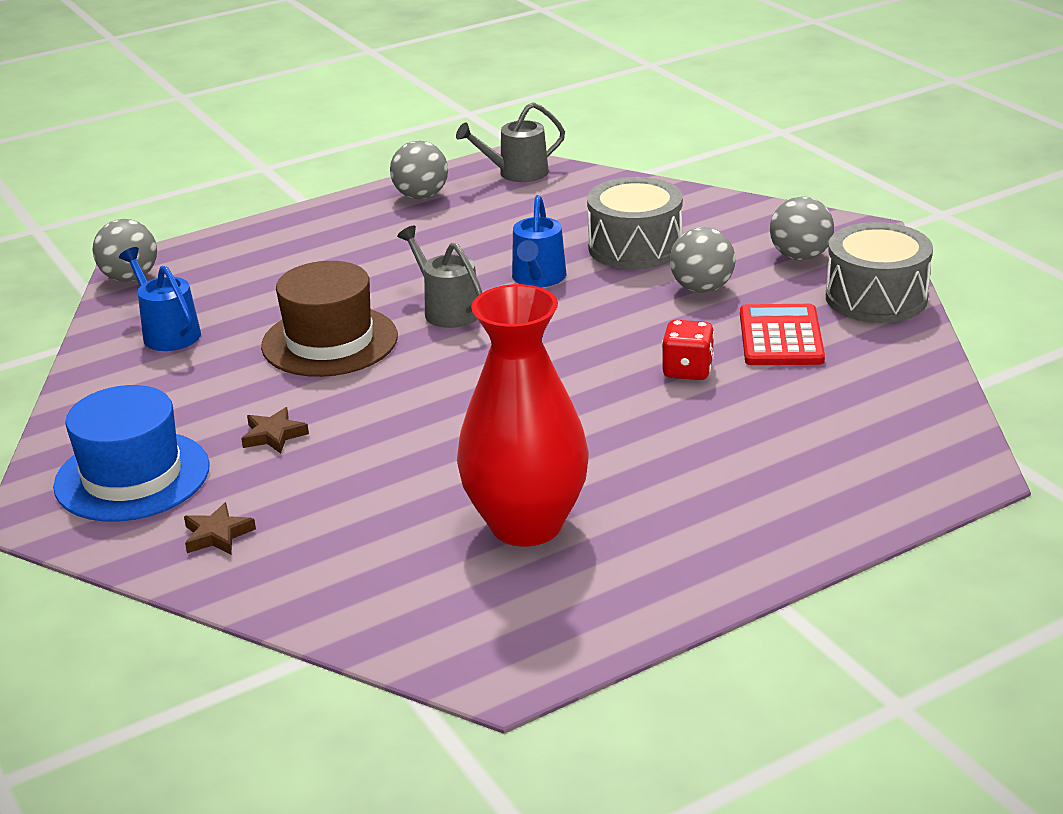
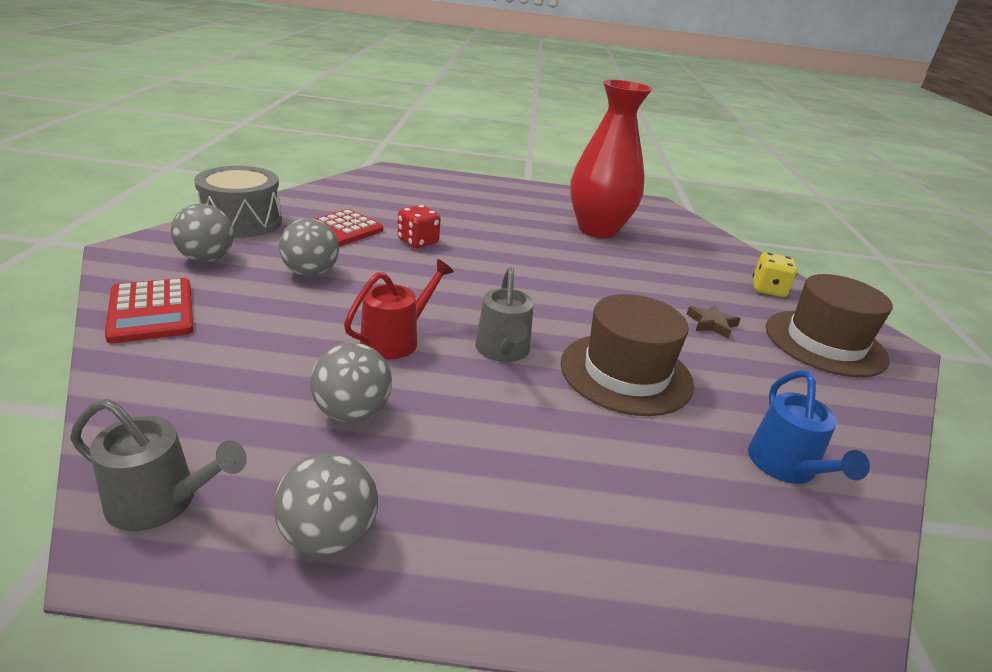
camera: 150 degrees left, 0 degrees up
blue hat [53,385,210,522] -> brown hat [766,274,893,377]
grey ball [92,219,157,282] -> grey ball moved to [310,343,392,422]
brown star [184,502,256,554] -> yellow dice [752,252,798,297]
blue watering can [512,195,566,287] -> red watering can [344,259,454,359]
grey drum [587,177,683,269] -> none
none -> red calculator [105,278,193,343]

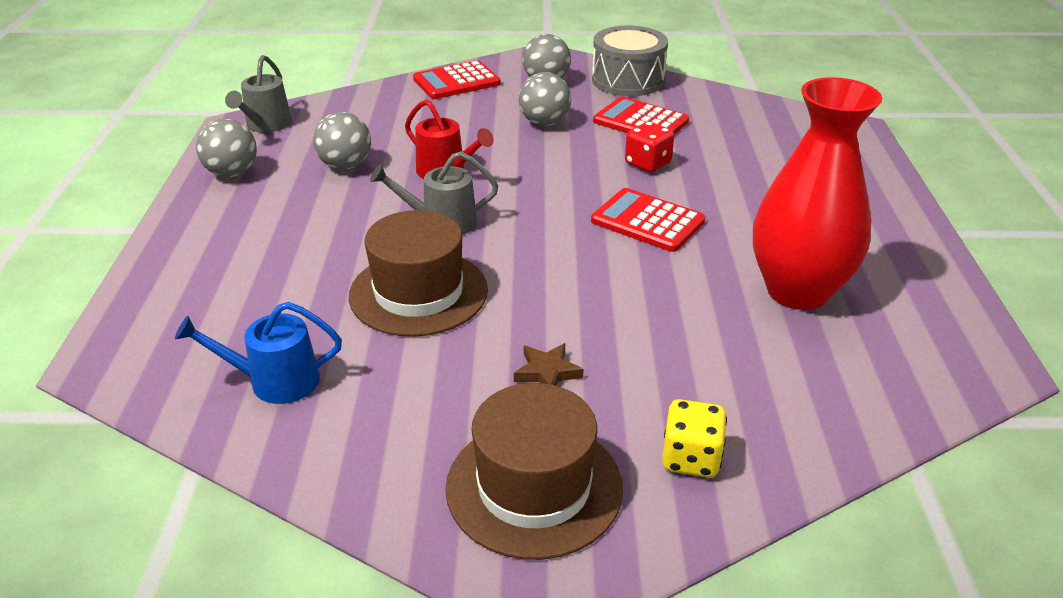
camera: 90 degrees right, 5 degrees up
none -> red calculator [591,188,705,252]

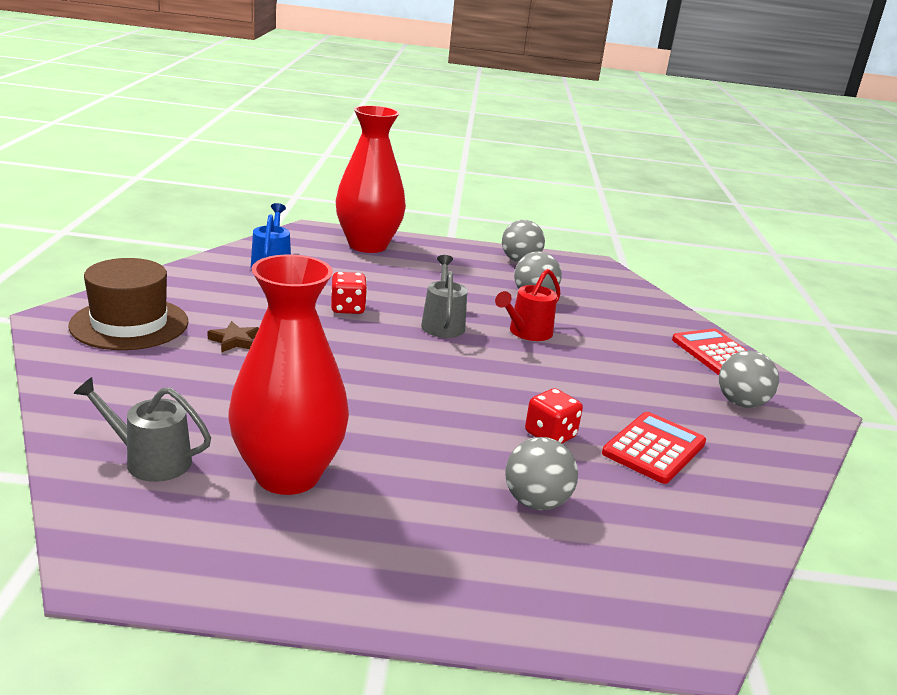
camera: 90 degrees right, 10 degrees down
grey watering can [225,55,292,133] -> grey watering can moved to [73,377,211,482]
brown hat [349,210,488,337] -> red dice [331,272,367,314]
grey ball [519,72,571,126] -> grey ball moved to [505,437,578,510]
red calculator [591,188,705,252] -> none
grey drum [592,25,668,96] -> none
yellow dice [662,399,727,477] -> none
none -> red vase [336,105,406,253]

